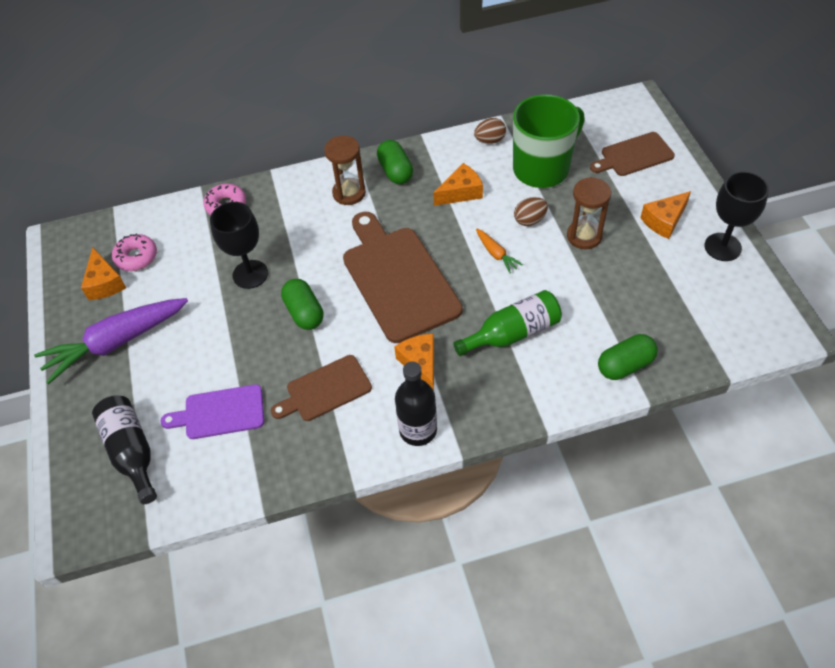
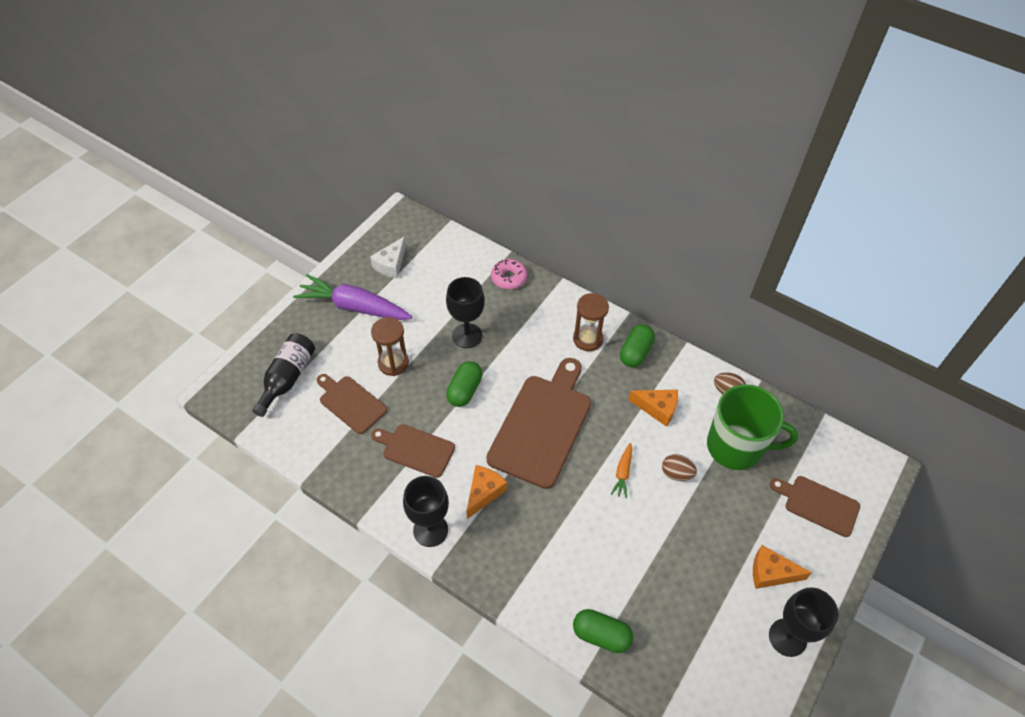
camera: 45 degrees right, 0 degrees up
orange cheese [81,247,126,300] -> white cheese [370,236,406,278]
pink donut [112,233,157,271] -> none
purple cutting board [160,384,264,439] -> brown cutting board [316,374,387,434]
black bottle [395,361,437,446] -> black goblet [403,476,449,547]
green bottle [453,290,562,356] -> none
brown hourglass [567,177,611,249] -> brown hourglass moved to [371,317,409,376]

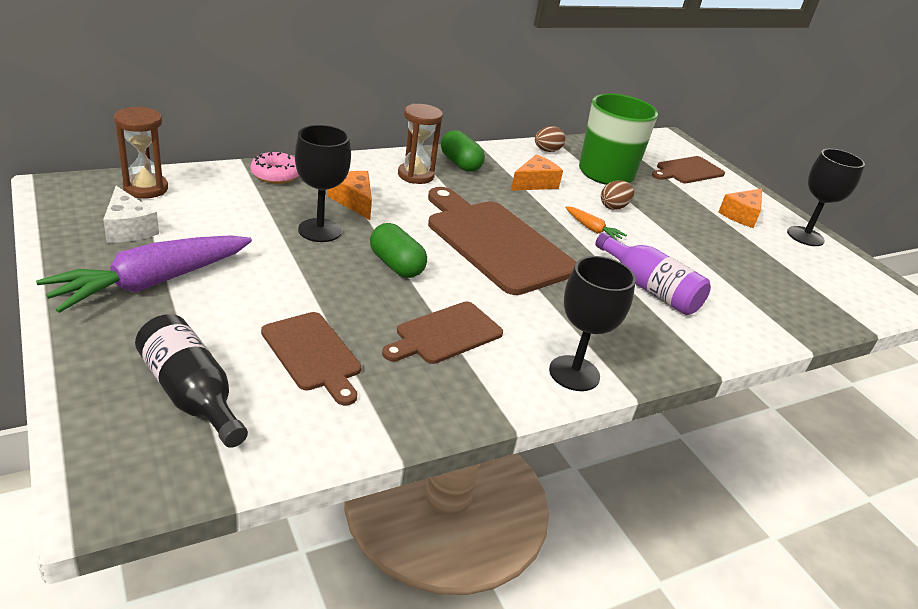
camera: 65 degrees left, 20 degrees down
brown cutting board [316,374,387,434] -> brown cutting board turned 105 degrees counterclockwise [261,312,361,406]
brown hourglass [371,317,409,376] -> brown hourglass moved to [114,106,168,198]
orange cheese [467,465,507,519] -> orange cheese moved to [328,171,372,220]
green capsule [573,609,633,653] -> none
none -> purple bottle [595,232,711,315]

